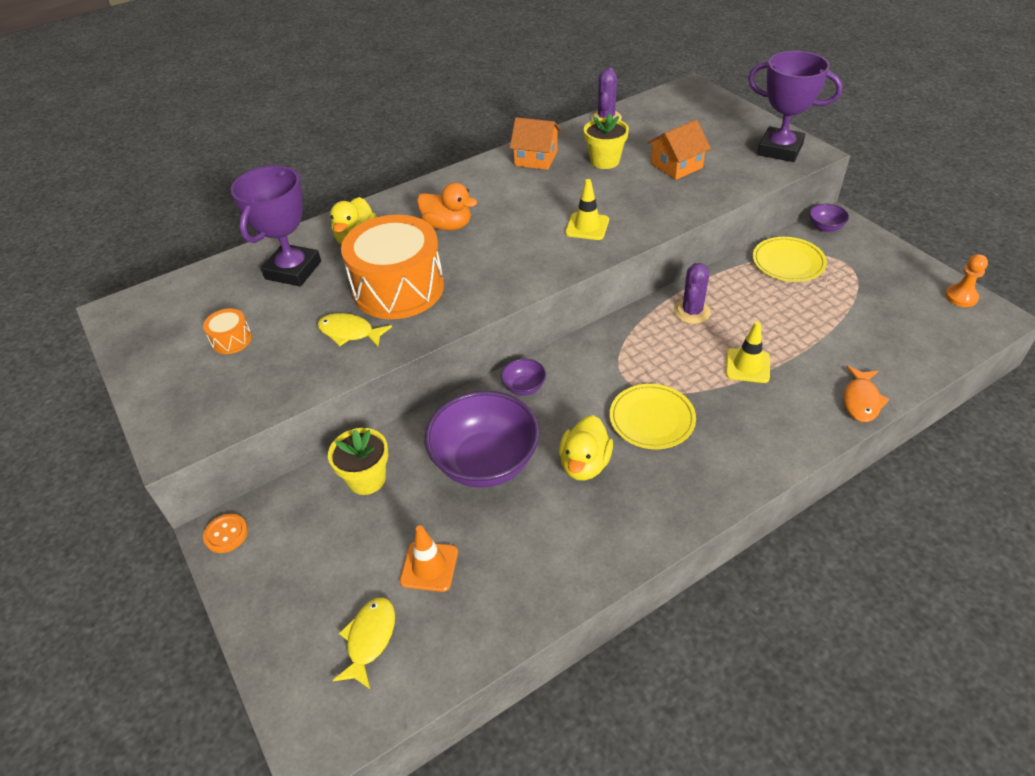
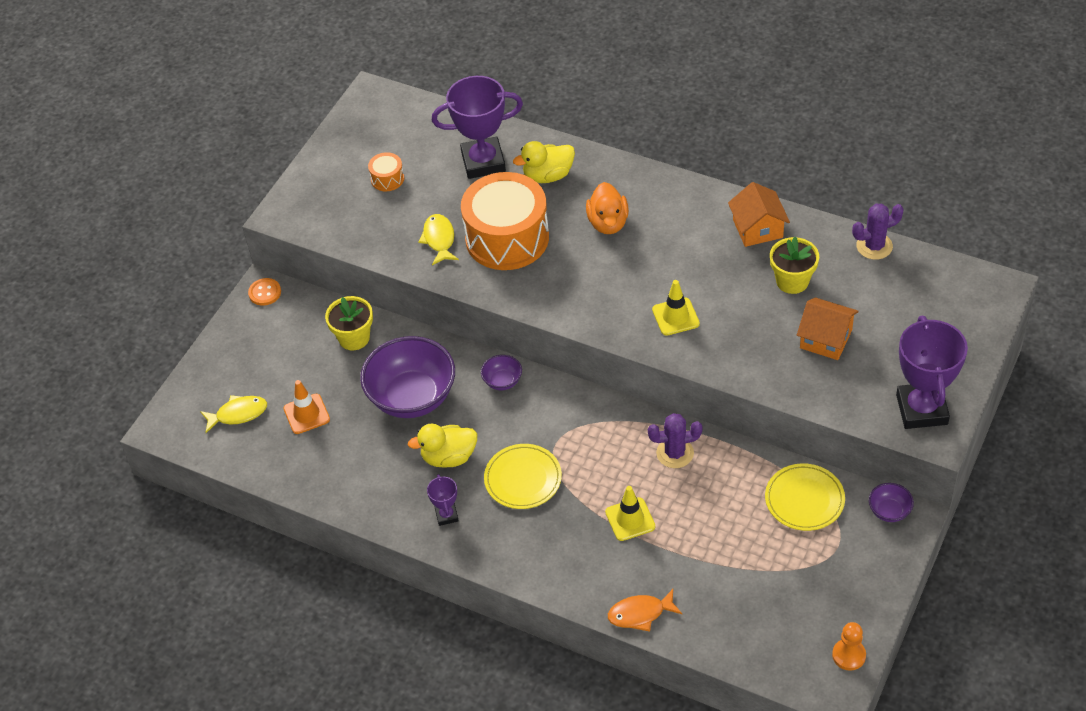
camera: 60 degrees right, 5 degrees up
none -> purple trophy [427,474,459,526]

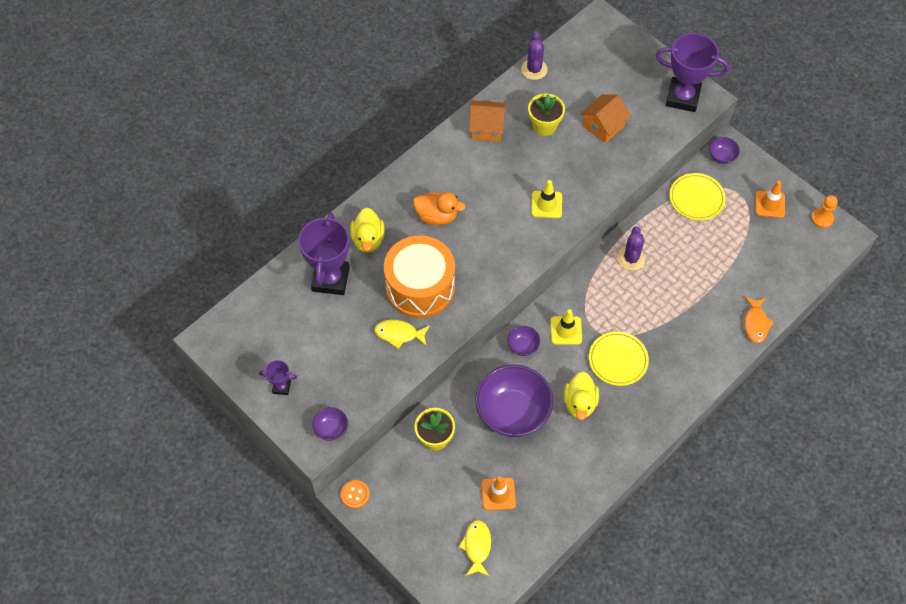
camera: 75 degrees left, 10 degrees up
orange drum [368,152,404,191] -> none
purple trophy [427,474,459,526] -> purple trophy moved to [259,360,297,395]
yellow traffic cone [605,486,655,541] -> yellow traffic cone moved to [550,309,582,345]
none -> purple bowl [312,407,348,441]
none -> orange traffic cone [755,181,785,218]

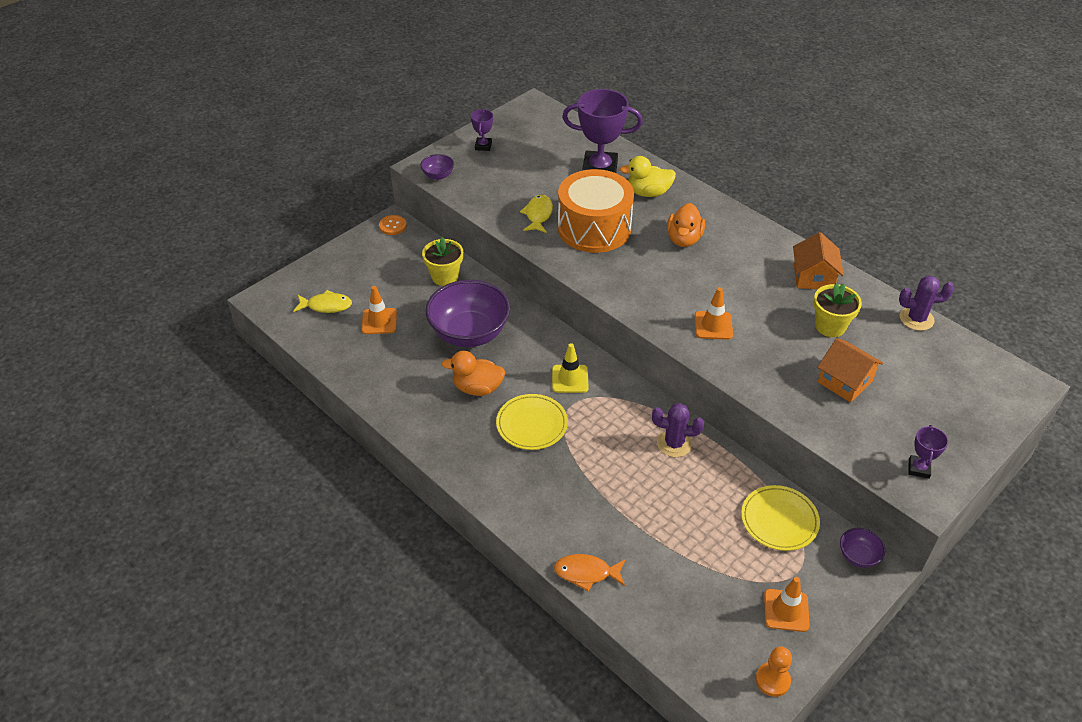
camera: 90 degrees right, 15 degrees down
purple bowl [507,326,540,356] -> none
yellow traffic cone [531,180,562,218] -> orange traffic cone [695,287,733,340]
yellow duck [564,372,599,420] -> orange duck [442,351,505,396]
purple trophy [656,33,729,112] -> purple trophy [908,425,949,479], size x0.47

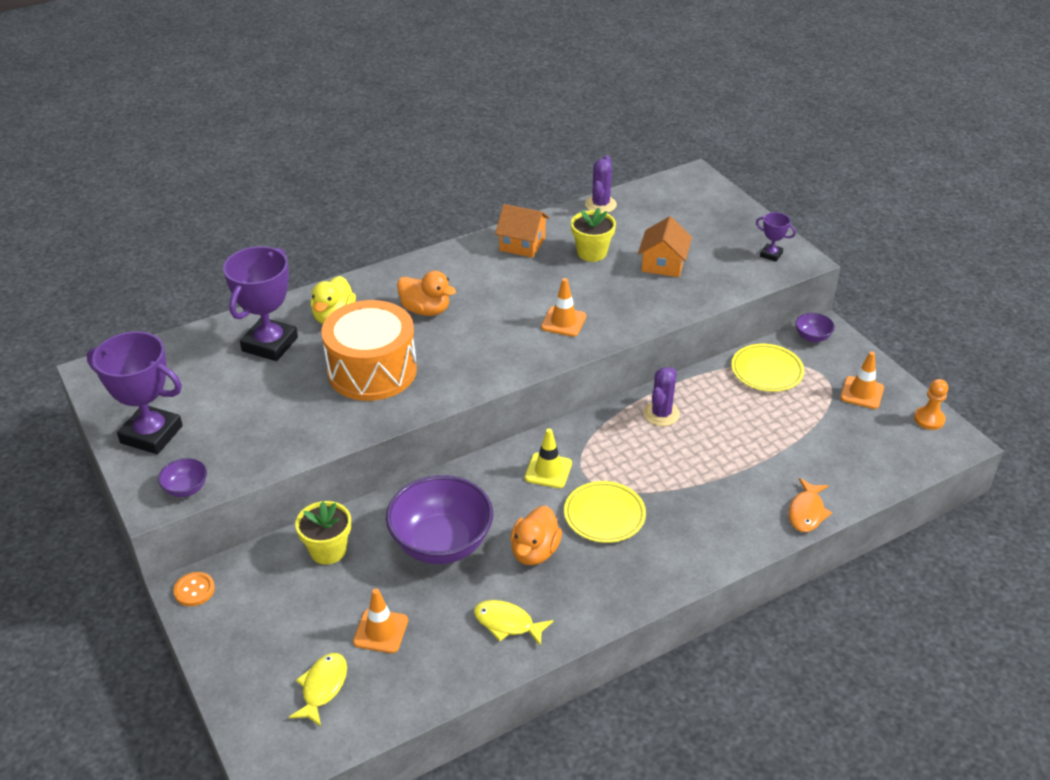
camera: 75 degrees left, 5 degrees down
purple trophy [471,109,493,151] -> purple trophy [87,331,183,454], size x2.13
yellow fish [520,195,553,233] -> yellow fish moved to [474,600,553,646]
orange house [817,338,884,402] -> orange house turned 45 degrees counterclockwise [638,216,692,277]

